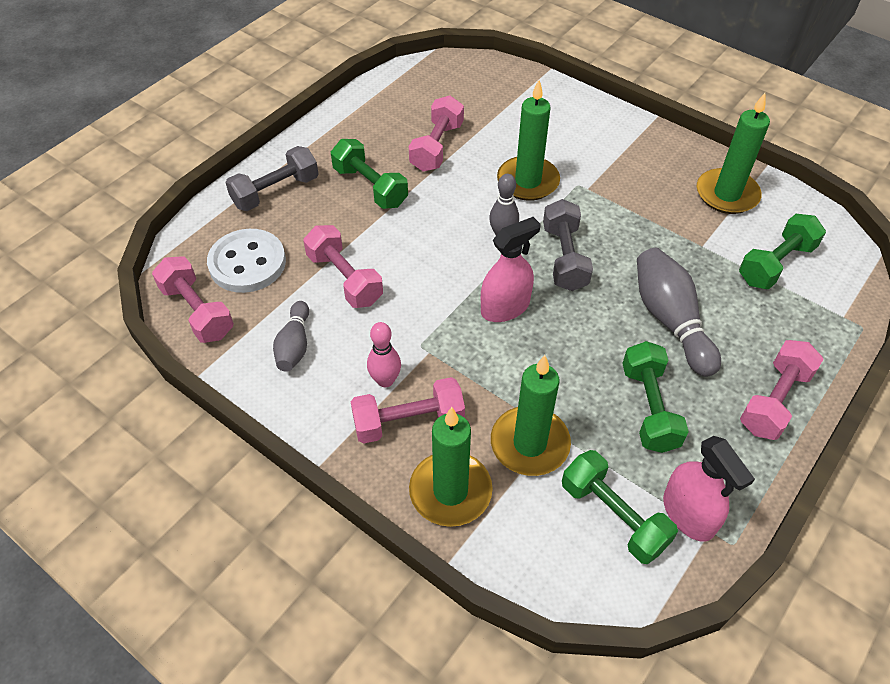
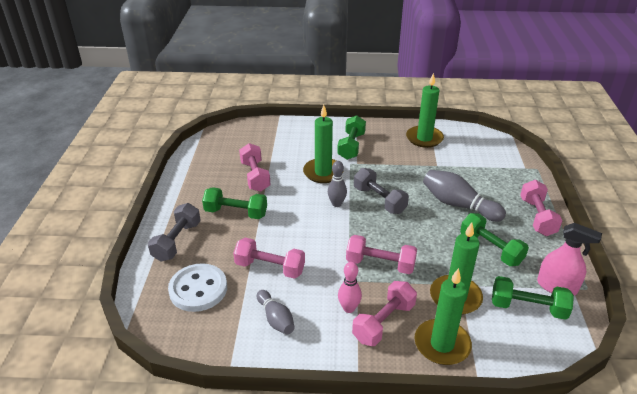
camera: 35 degrees left, 15 degrees down
pink dumbbell [152,256,234,343] -> pink dumbbell moved to [346,235,417,274]
pink spray bottle [481,217,541,322] -> none
green dumbbell [739,214,826,289] -> green dumbbell moved to [337,115,366,160]

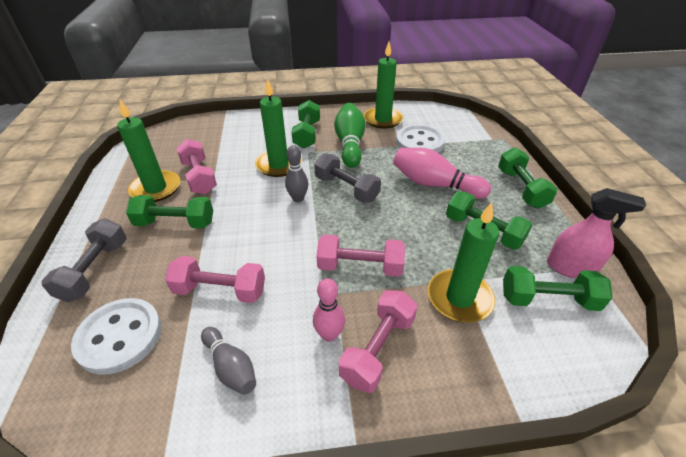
camera: 10 degrees left, 5 degrees up
green candle [414,268,472,365] -> green candle moved to [117,100,180,202]
grey bowling pin [423,170,506,222] -> pink bowling pin [393,148,491,199]
pink dumbbell [520,180,562,236] -> green dumbbell [498,147,557,209]
none -> green bowling pin [334,103,366,168]
none -> white button [396,125,445,153]

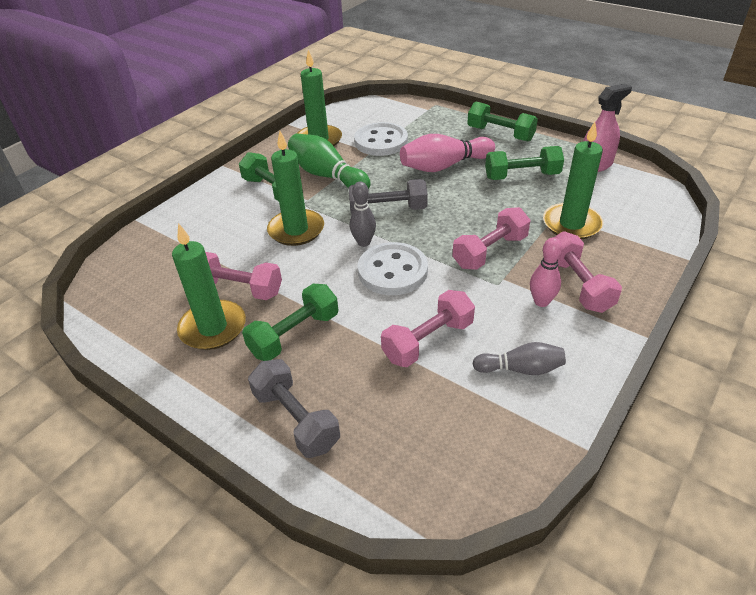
camera: 45 degrees left, 0 degrees up
white button [71,298,162,375] -> white button moved to [358,242,428,295]
green dumbbell [503,266,612,311] -> none

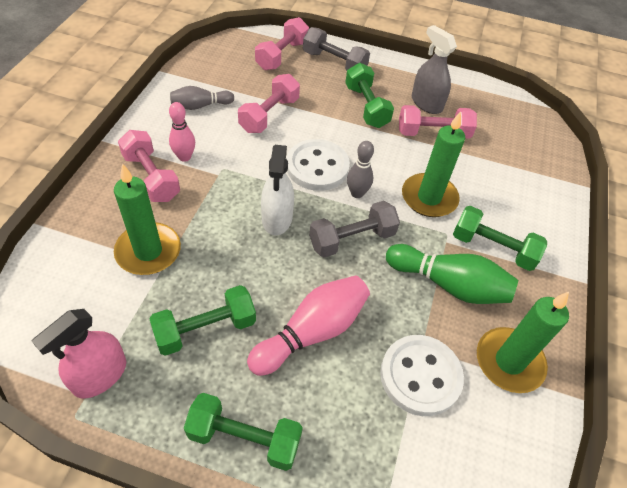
camera: 155 degrees right, 10 degrees up
green candle [172,223,246,350] -> grey spray bottle [412,25,457,114]
green dumbbell [242,284,338,361] -> green dumbbell turned 45 degrees counterclockwise [345,63,394,128]
pink dumbbell [452,207,530,270] -> pink dumbbell moved to [255,17,309,70]
none -> white spray bottle [261,145,294,235]

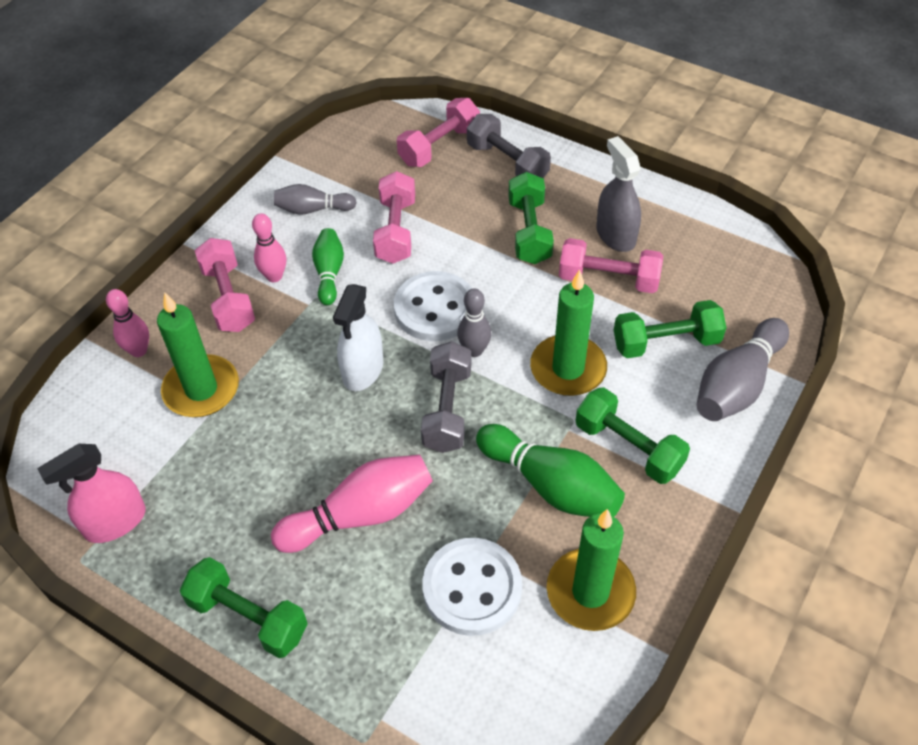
camera: 20 degrees right, 0 degrees up
green dumbbell [149,285,256,356] -> green dumbbell moved to [614,300,726,358]
pink dumbbell [238,74,300,133] -> pink dumbbell turned 45 degrees counterclockwise [373,171,415,264]
grey dumbbell [309,201,400,258] -> grey dumbbell turned 75 degrees counterclockwise [421,341,471,453]
none -> pink bowling pin [106,289,149,357]
none -> green bowling pin [312,228,344,305]
none -> grey bowling pin [696,318,789,421]

